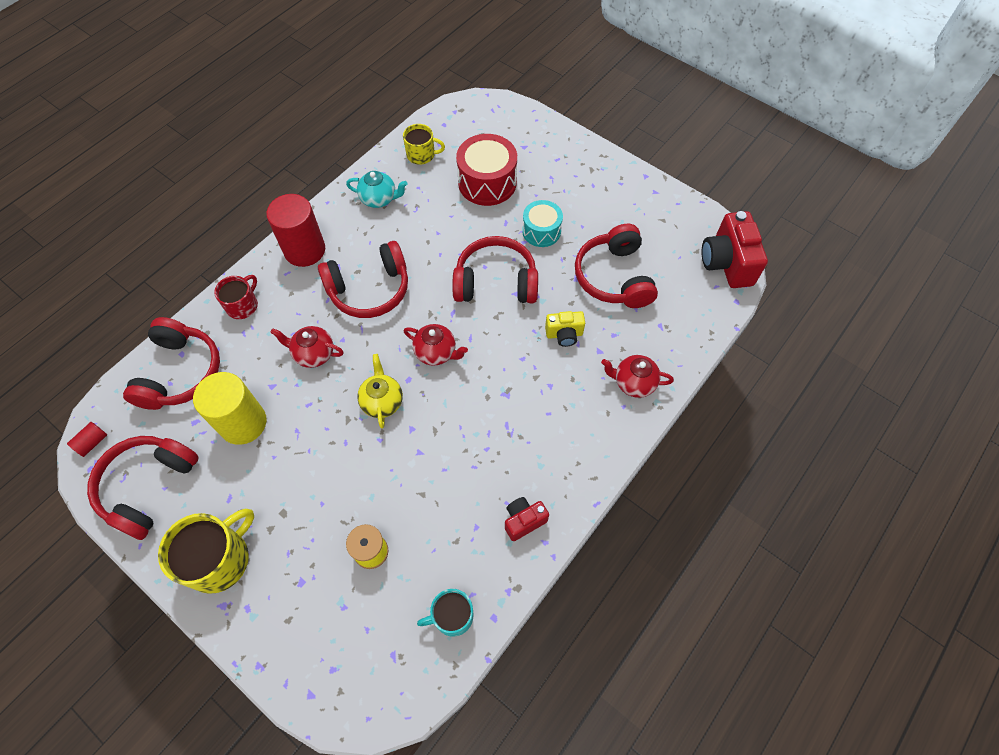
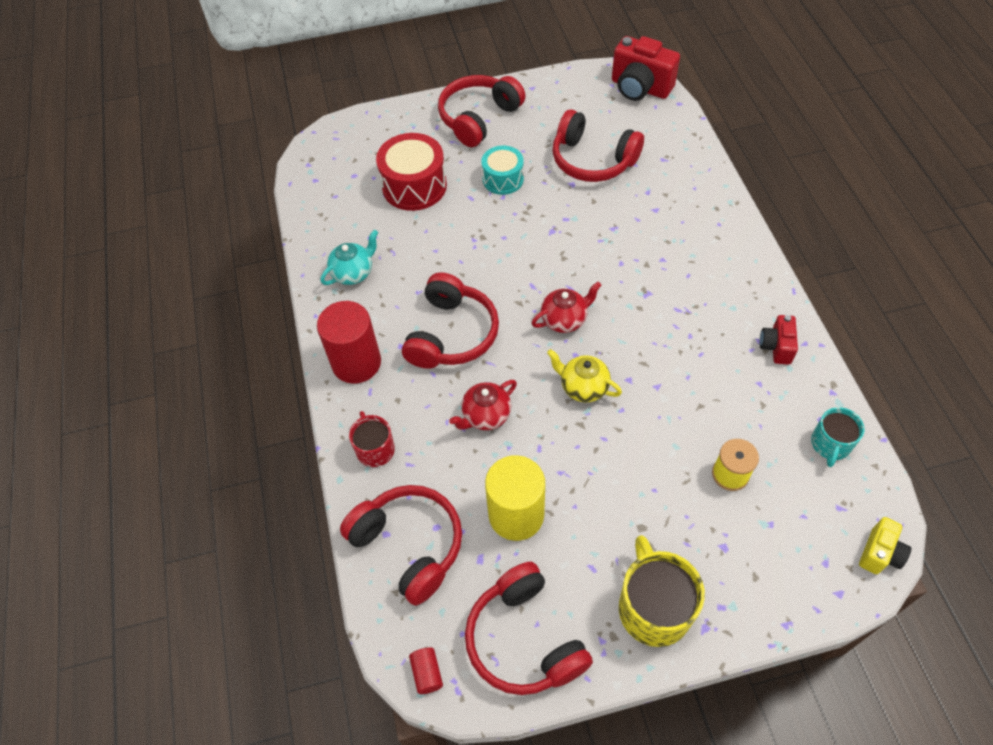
camera: 50 degrees left, 5 degrees down
yellow mug [403,124,445,165] -> none
red headphones [452,236,538,303] -> red headphones moved to [438,75,525,147]
yellow camera [545,311,585,347] -> yellow camera moved to [859,517,911,574]
red teapot [601,355,674,398] -> none

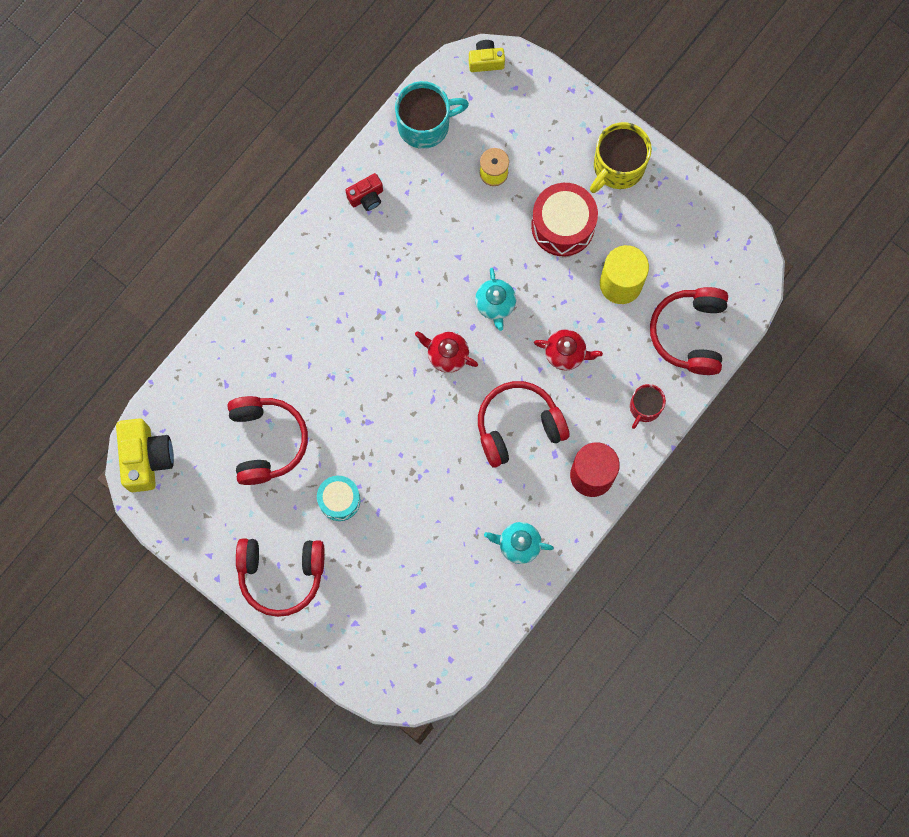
camera: 130 degrees left, 20 degrees up
red drum [376,133,447,211] -> red drum moved to [531,183,598,256]
red cylinder [409,648,443,694] -> none
red headphones [465,562,593,695] -> none
yellow teapot [547,349,622,402] -> turquoise teapot [475,268,516,331]
red camera [612,36,680,101] -> yellow camera [116,418,174,492]
turquoise mug [811,407,864,467] -> turquoise mug [395,81,469,149], size x1.66

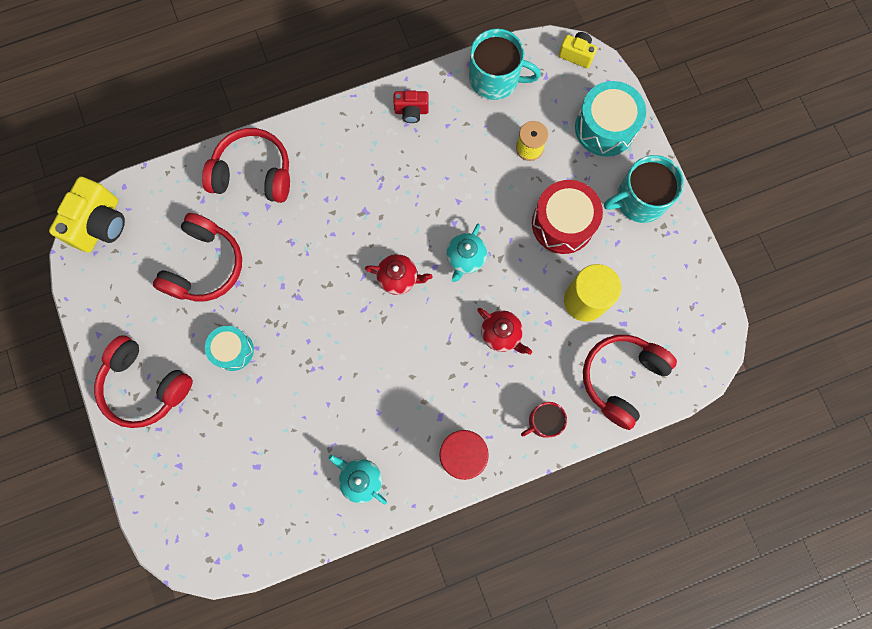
camera: 30 degrees right, 0 degrees up
red teapot [415,331,478,373] -> red teapot turned 135 degrees clockwise [365,254,433,295]
red headphones [478,381,569,467] -> red headphones moved to [202,128,290,203]
yellow mug [590,122,652,193] -> turquoise mug [604,155,684,223]
none -> turquoise drum [575,81,646,157]

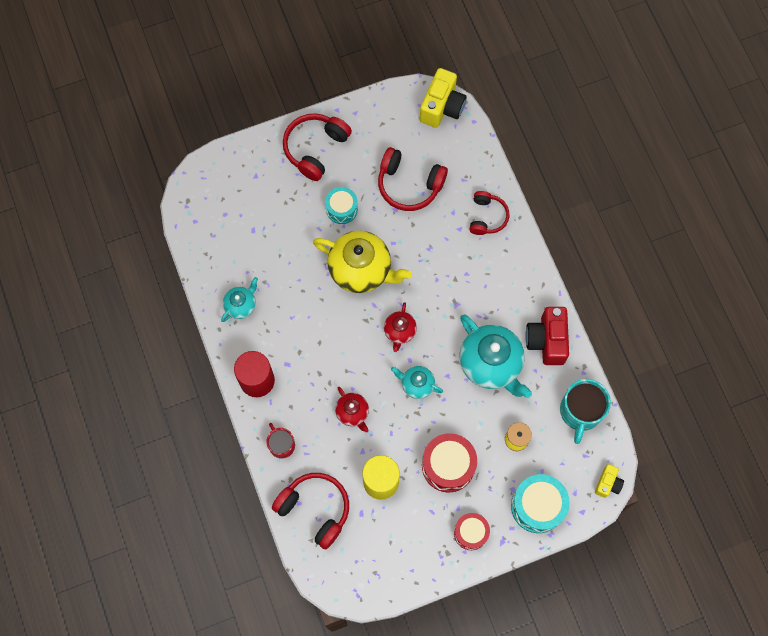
camera: 90 degrees right, 5 degrees down
yellow camera [49,177,125,253] -> yellow camera turned 90 degrees counterclockwise [420,68,467,128]
red headphones [202,128,290,203] -> red headphones [470,191,509,235], size x0.65
red camera [394,91,429,123] -> red camera [525,307,569,365], size x1.80
red teapot [477,308,532,355] -> red teapot turned 75 degrees counterclockwise [335,387,369,432]
turquoise mug [604,155,684,223] -> red drum [454,513,490,550]
none -> yellow teapot [313,231,412,293]
none -> turquoise teapot [459,315,532,398]

